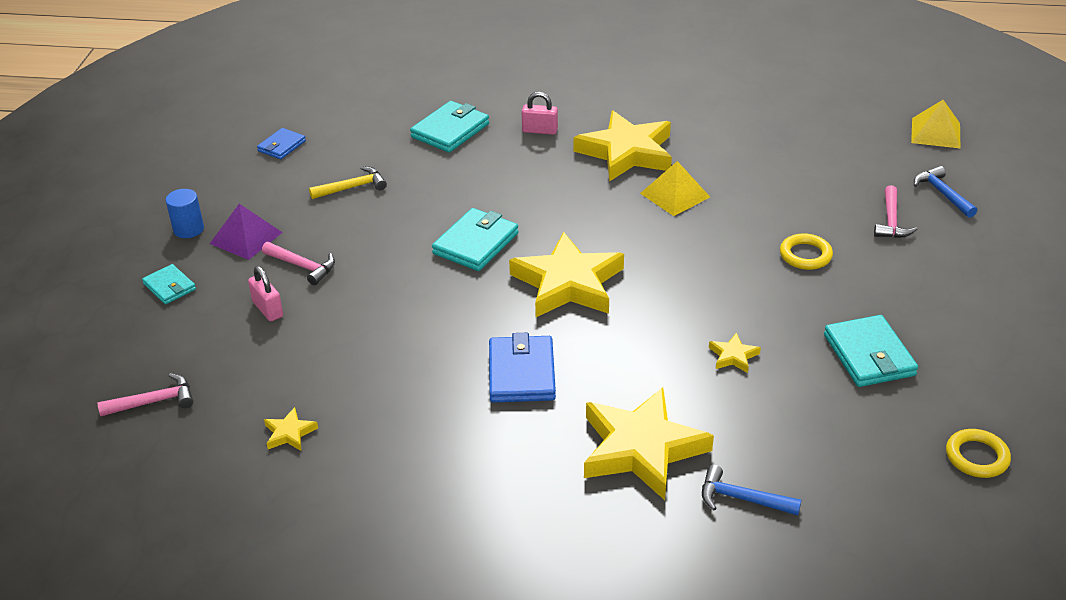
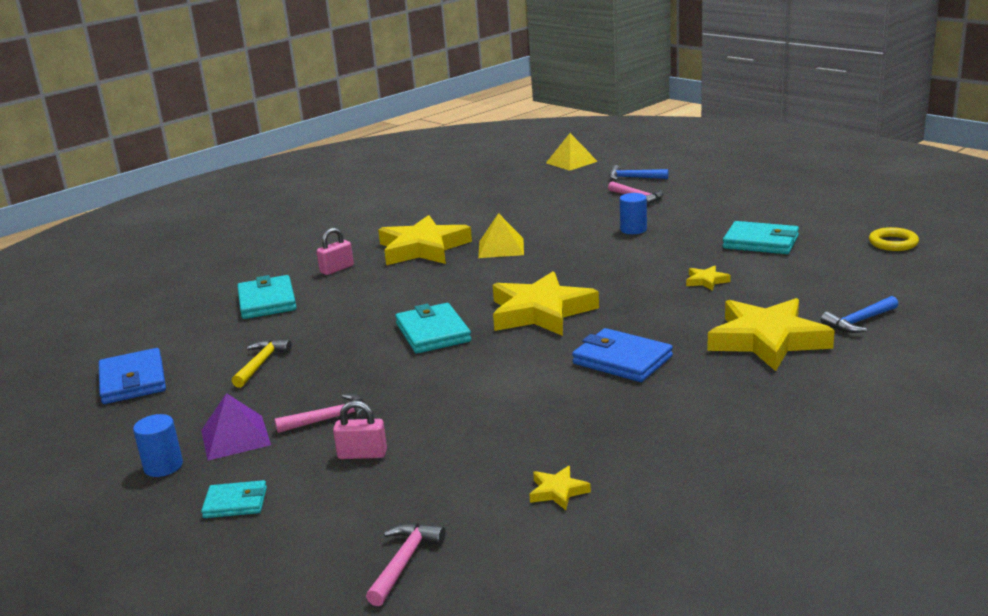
camera: 50 degrees left, 15 degrees down
blue wallet [257,128,306,159] -> blue wallet [99,348,166,404], size x1.67
yellow ring [780,233,833,270] -> blue cylinder [620,193,647,234]

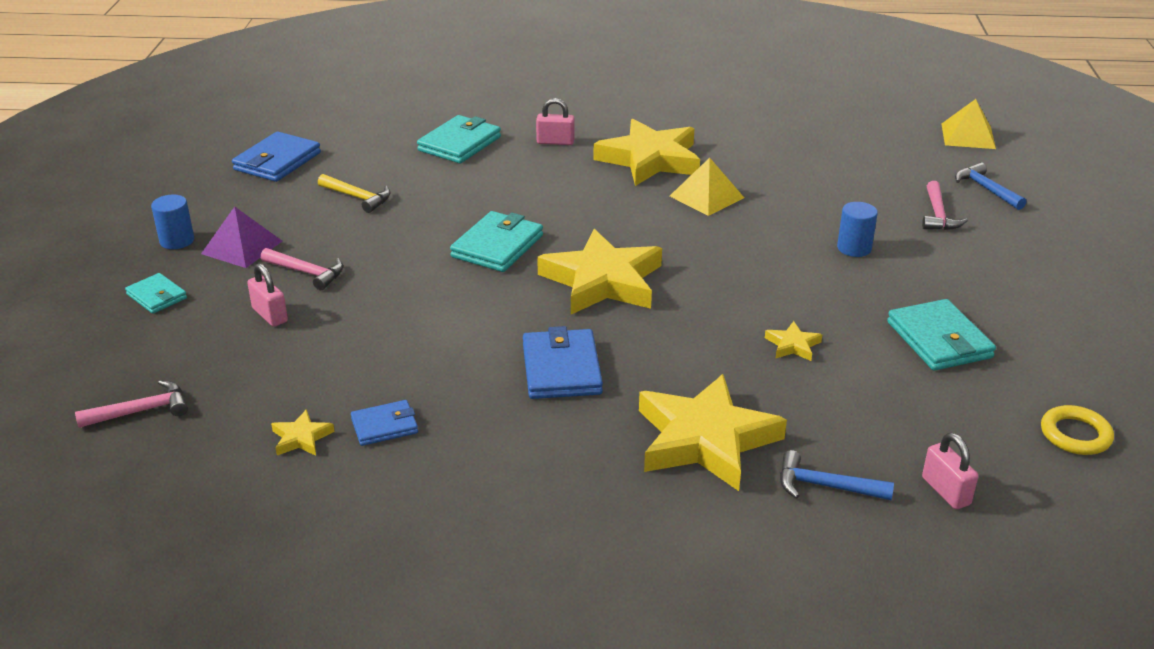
camera: 45 degrees right, 10 degrees up
yellow hammer [232,339,292,388] -> yellow hammer turned 60 degrees clockwise [318,174,391,213]
none -> blue wallet [351,400,418,446]
none -> pink padlock [922,433,978,509]

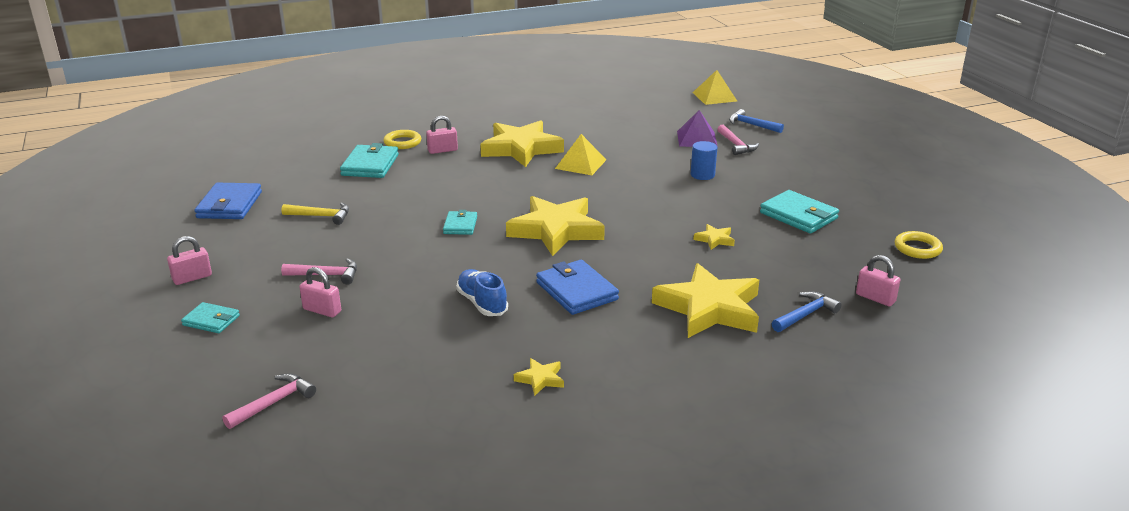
camera: 25 degrees left, 5 degrees down
blue cylinder [151,195,194,249] -> pink padlock [167,236,212,285]
purple pyramid [201,207,282,268] -> purple pyramid moved to [677,110,718,147]
yellow star [271,409,335,456] -> yellow star moved to [514,358,564,396]
blue wallet [351,400,418,446] -> none
turquoise wallet [450,211,543,272] -> turquoise wallet [443,210,477,235], size x0.60
blue hammer [780,450,894,500] -> blue hammer turned 150 degrees clockwise [772,291,842,332]
none -> yellow ring [384,130,421,149]
none -> blue shoe [456,269,508,316]

